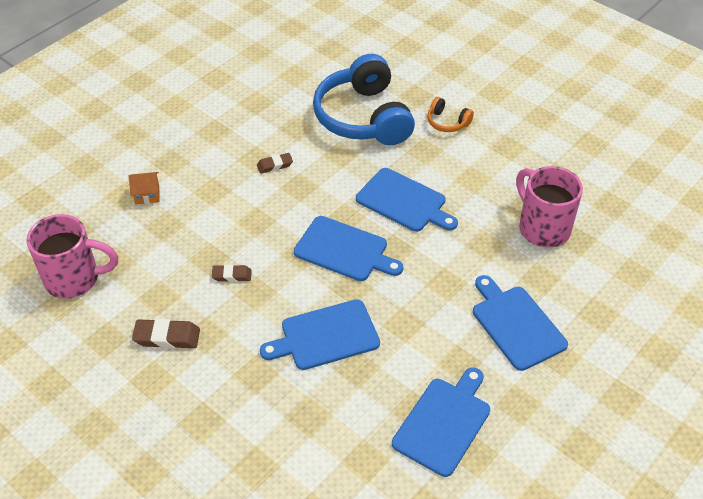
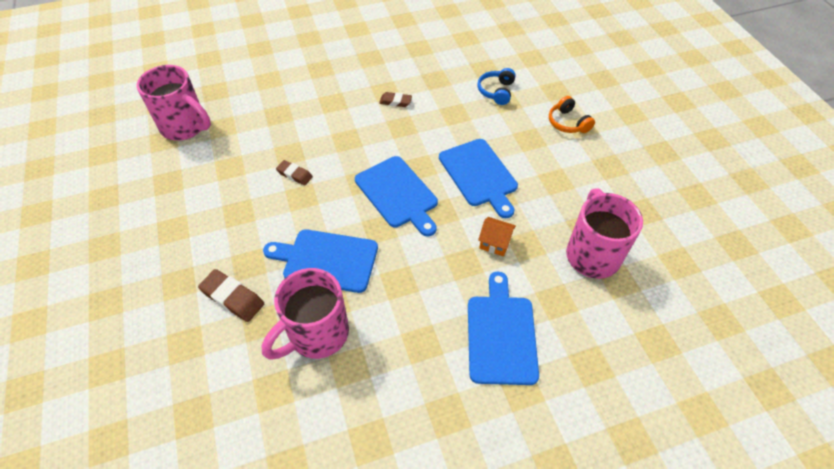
camera: 30 degrees right, 5 degrees up
orange house [128,172,160,205] -> orange house moved to [478,217,516,257]
brown eraser [132,319,200,349] -> brown eraser moved to [198,269,264,322]
blue headphones [313,54,415,145] -> blue headphones [477,68,516,105], size x0.43
blue cutting board [392,368,490,477] -> none
none -> pink mug [262,268,349,360]

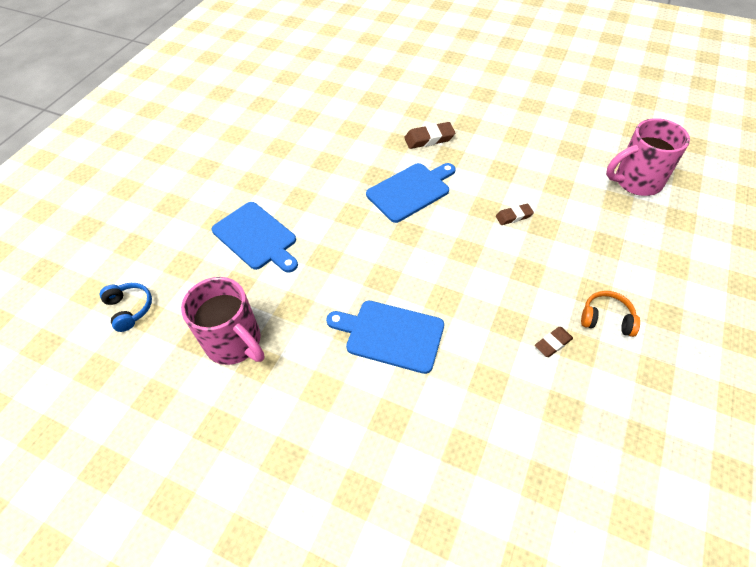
camera: 135 degrees right, 0 degrees up
pink mug [262,268,349,360] -> none
blue cutting board [355,156,438,236] -> none
blue headphones [477,68,516,105] -> blue headphones moved to [100,283,152,332]
orange house [478,217,516,257] -> none
orange headphones [549,96,595,133] -> orange headphones moved to [581,291,640,337]

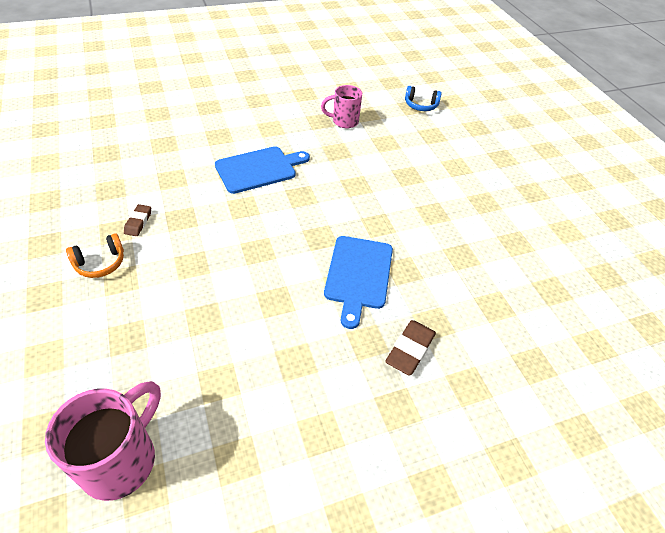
camera: 130 degrees right, 5 degrees down
pink mug [181,277,265,365] -> pink mug [321,85,362,128], size x0.64
blue cutting board [212,202,298,273] -> none
brown eraser [496,204,534,225] -> none

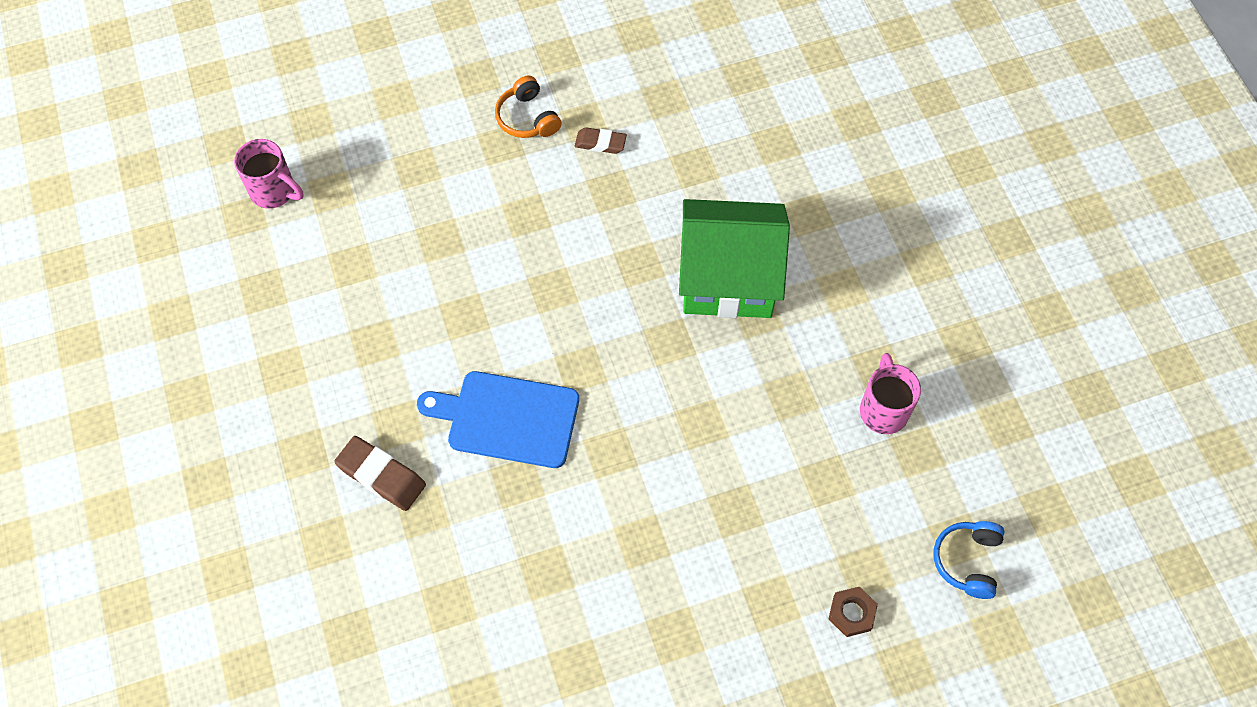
camera: 95 degrees right, 15 degrees up
pink mug [45,381,161,501] -> pink mug [234,139,304,209], size x0.64
blue cutting board [215,146,310,194] -> green house [679,199,790,318]
none -> brown nut [828,587,878,637]

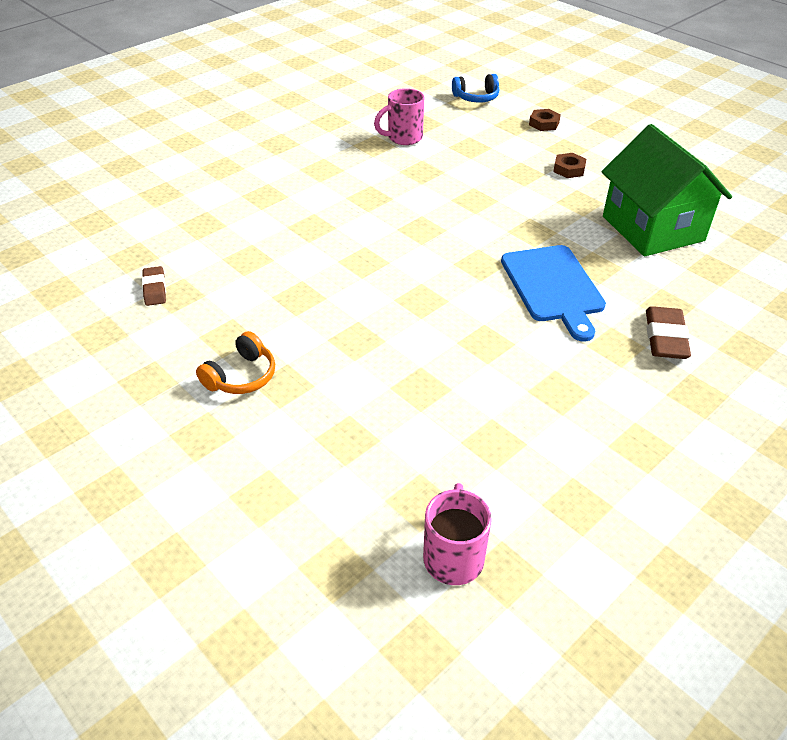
camera: 115 degrees left, 20 degrees down
brown eraser [575,127,627,154] -> brown eraser moved to [142,266,166,306]
green house [679,199,790,318] -> green house moved to [601,124,732,256]
none -> brown nut [553,153,586,178]

